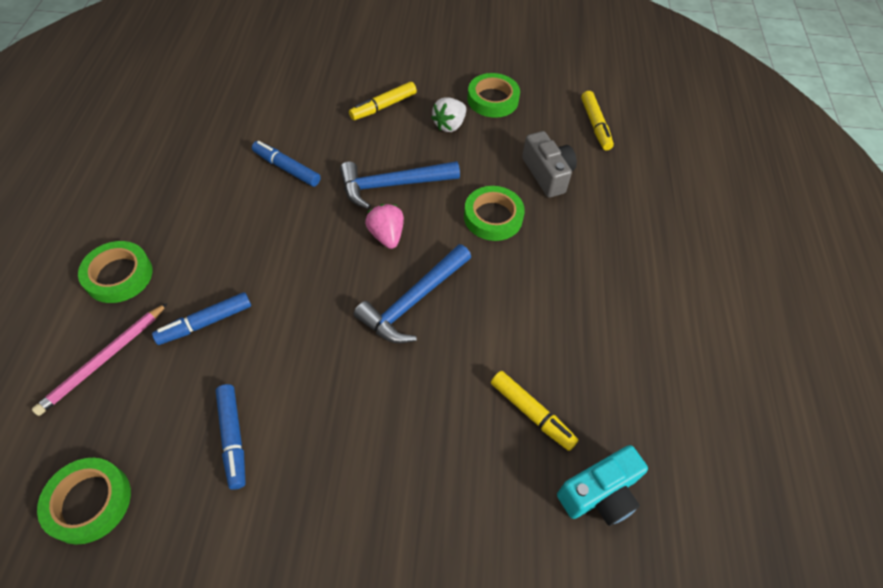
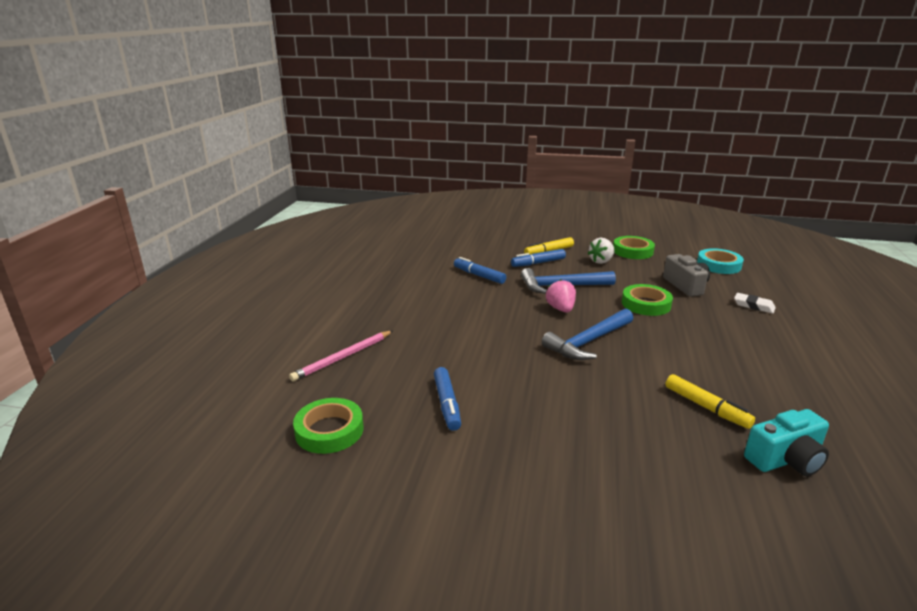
camera: 10 degrees right, 30 degrees down
green tape [78,241,152,303] -> none
blue marker [152,292,251,345] -> blue marker moved to [511,249,566,267]
yellow marker [581,91,614,150] -> turquoise tape [697,248,744,274]
none -> white eraser [734,293,776,313]

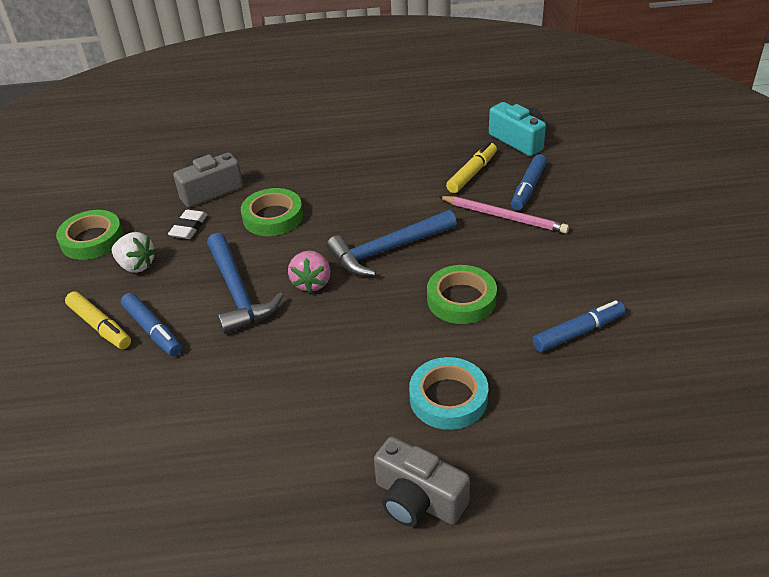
camera: 105 degrees left, 15 degrees up
pink pencil [289,331,393,381] -> pink pencil moved to [438,196,569,233]
green tape [293,398,364,454] -> green tape moved to [427,265,497,324]
blue marker [454,257,506,284] -> blue marker moved to [511,154,547,210]
blue hammer [542,309,634,360] -> blue hammer turned 120 degrees clockwise [327,210,457,276]
pink strawberry [546,279,576,313] -> pink strawberry turned 60 degrees counterclockwise [288,251,331,293]
turquoise tape [697,248,744,274] -> turquoise tape moved to [409,357,488,430]
white eraser [734,293,776,313] -> white eraser moved to [168,209,208,239]
none -> grey camera [374,437,470,527]

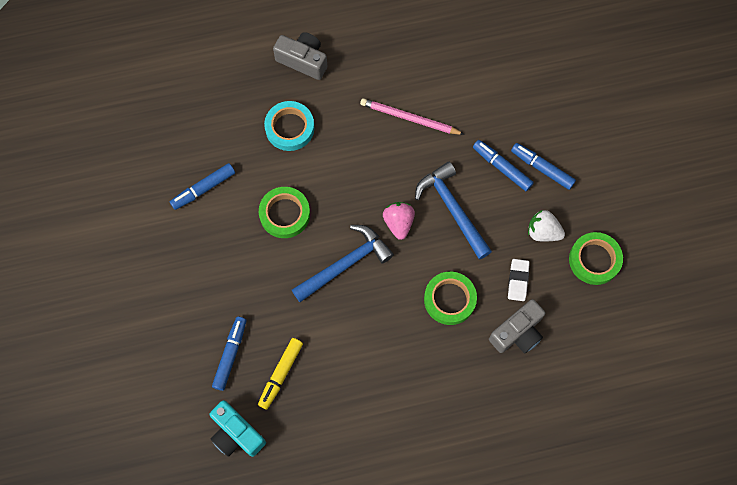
camera: 170 degrees right, 30 degrees up
yellow marker [65,292,131,349] -> blue marker [511,143,576,190]
pink pencil [438,196,569,233] -> pink pencil moved to [360,98,465,135]

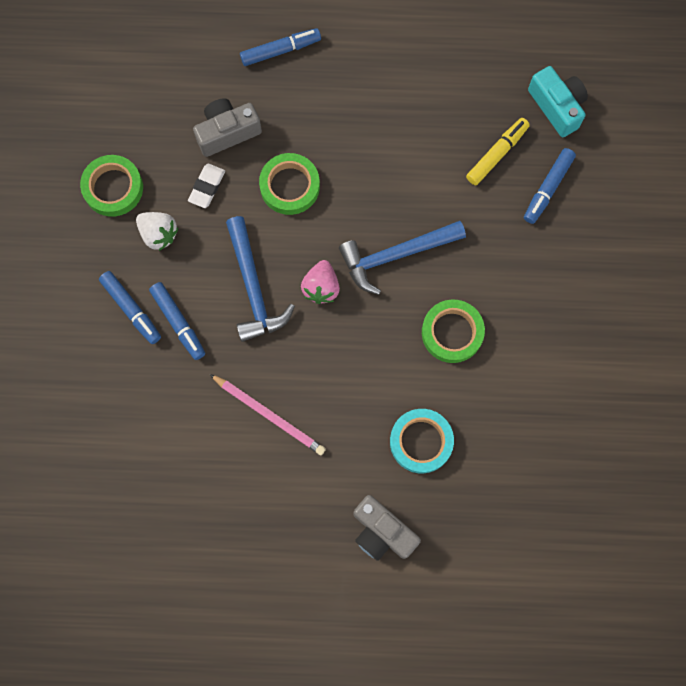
camera: 165 degrees left, 5 degrees up
blue marker [170,163,235,210] -> blue marker moved to [240,28,321,66]

